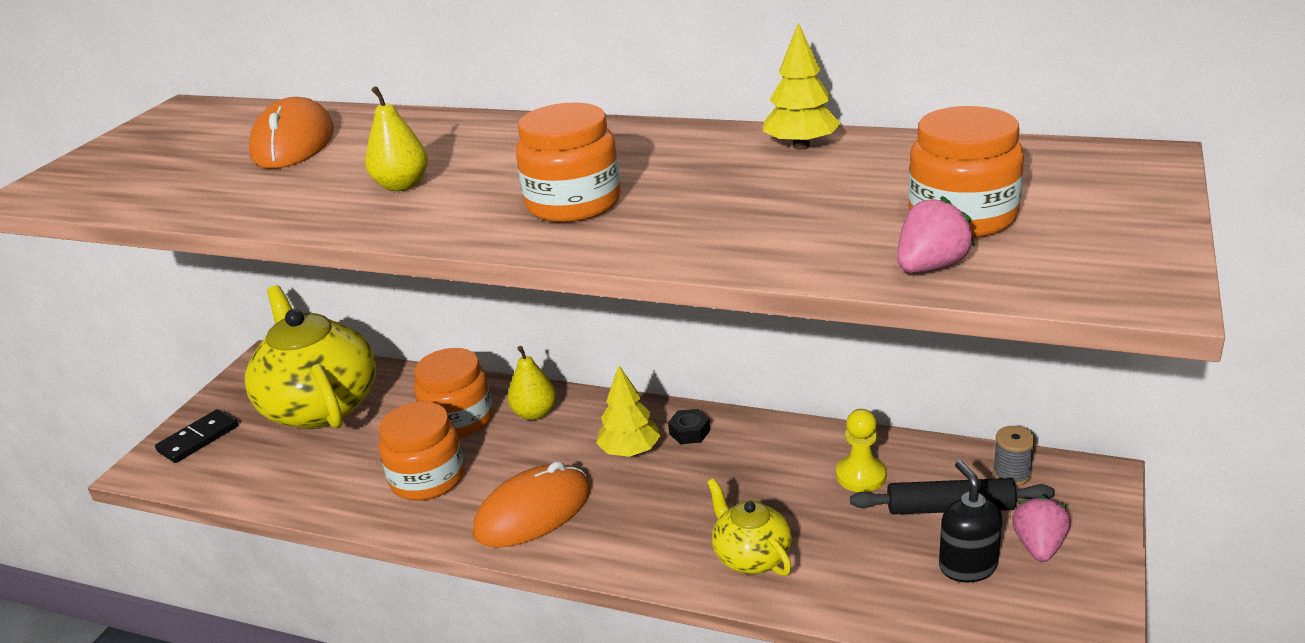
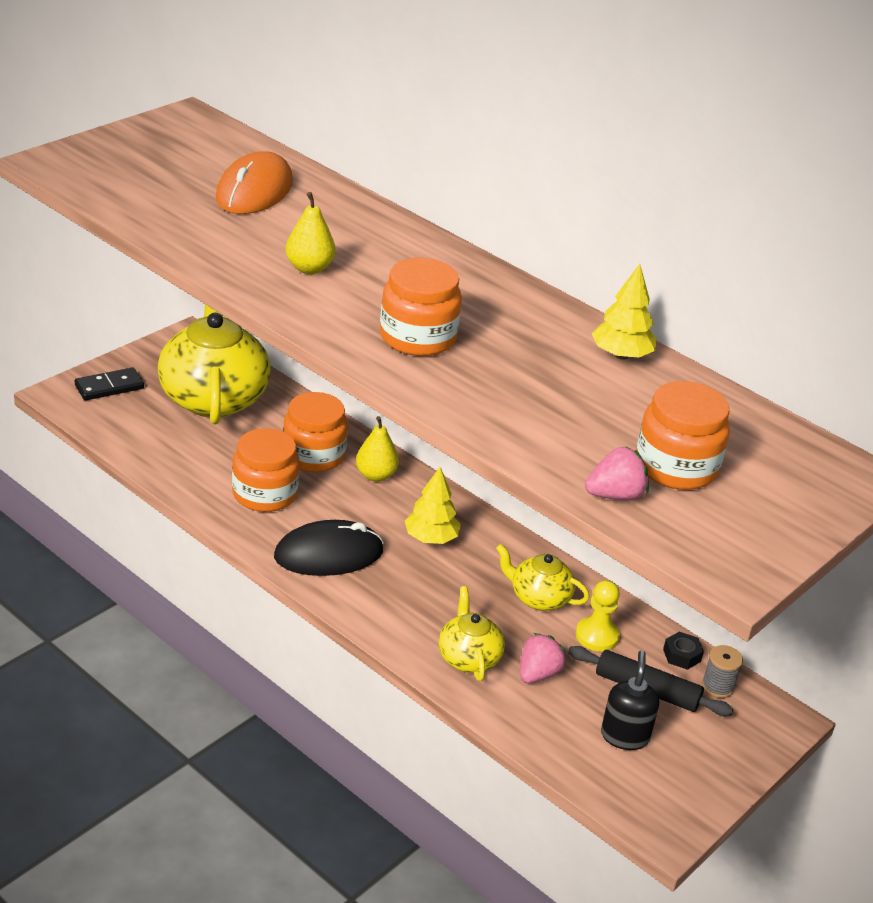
camera: 15 degrees right, 5 degrees up
orange mouse [473,461,590,548] -> black mouse [274,520,384,576]
black nut [668,409,710,444] -> black nut moved to [663,632,704,670]
pink strawberry [1012,496,1071,562] -> pink strawberry moved to [520,633,566,683]
none -> yellow teapot [496,544,590,611]

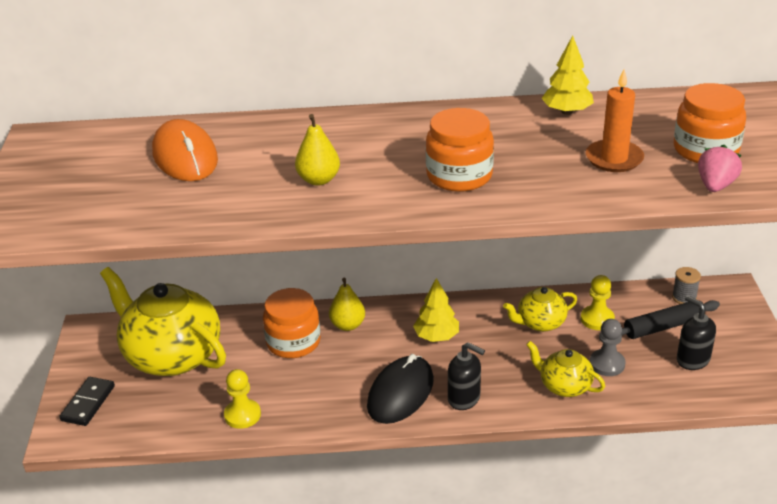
camera: 40 degrees left, 0 degrees up
orange jar [232,428,300,512] -> none
pink strawberry [520,633,566,683] -> grey pawn [590,319,626,376]
black nut [663,632,704,670] -> none
none -> yellow pawn [224,369,261,429]
none -> black soap dispenser [448,342,485,410]
none -> orange candle [586,70,644,172]

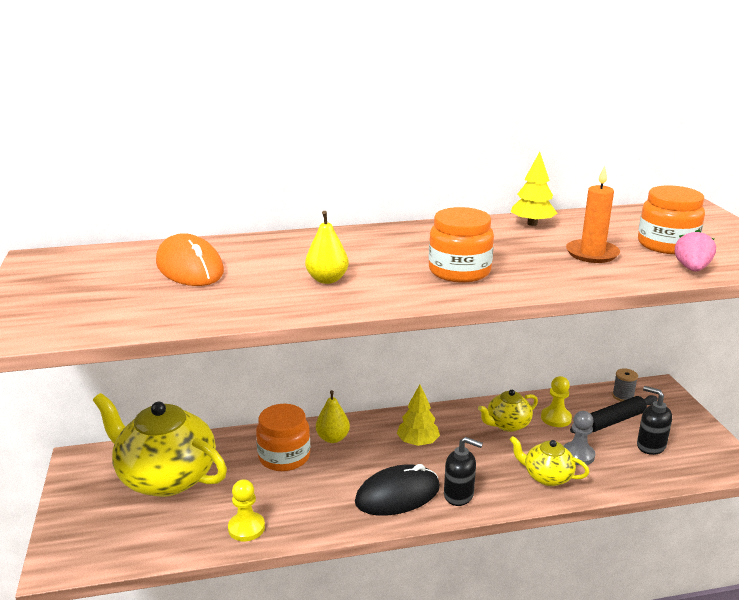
camera: 10 degrees left, 10 degrees down
black domino [59,377,115,426] -> none
black mouse [367,354,434,424] -> black mouse turned 45 degrees clockwise [355,464,440,516]

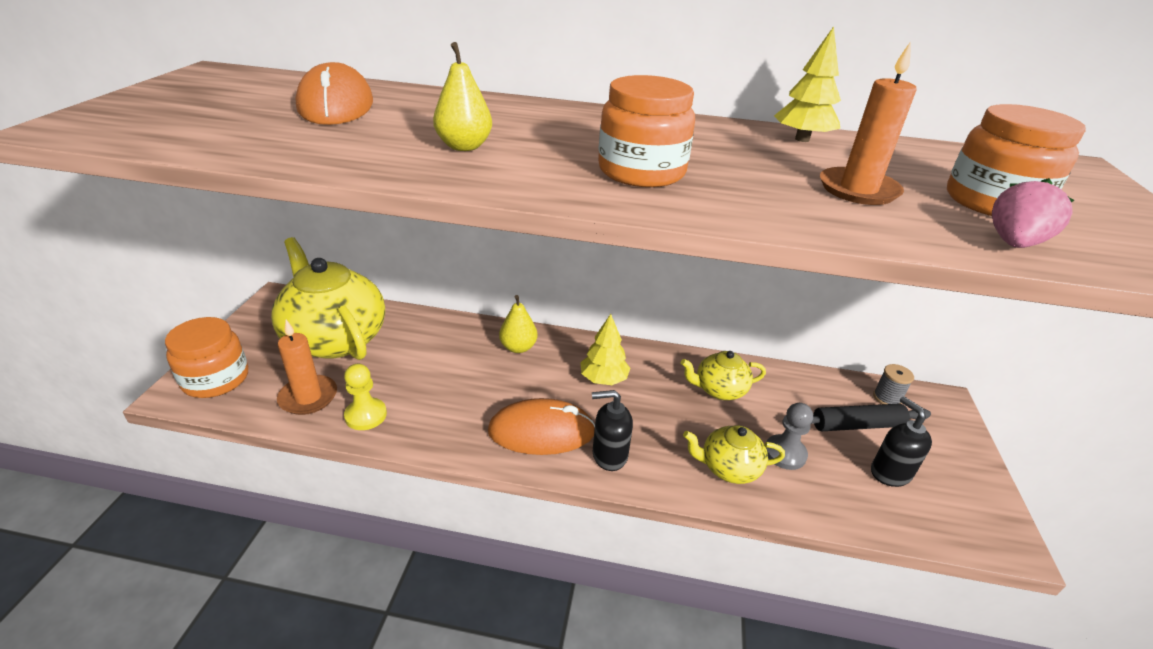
camera: 20 degrees right, 10 degrees up
orange jar [256,404,310,471] -> orange jar moved to [165,317,248,398]
black mouse [355,464,440,516] -> orange mouse [488,398,595,455]
black soap dispenser [444,437,483,506] -> black soap dispenser turned 135 degrees clockwise [592,390,633,471]
yellow teapot [509,436,589,486] -> yellow teapot turned 45 degrees counterclockwise [683,425,785,484]
yellow pawn [541,376,572,427] -> none
none -> orange candle [277,320,337,415]

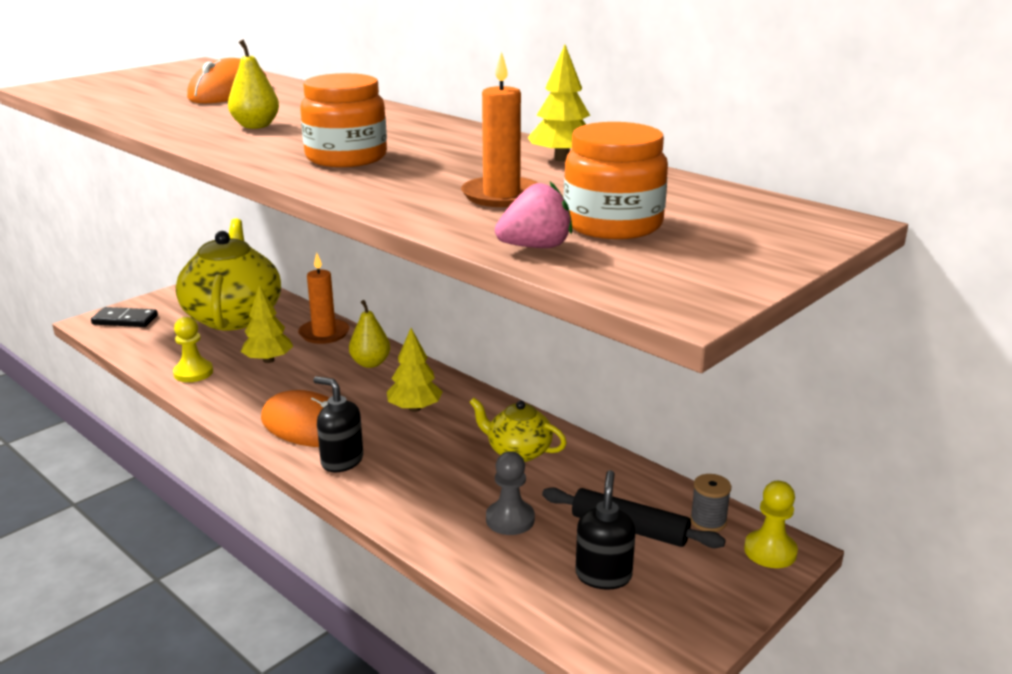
camera: 35 degrees right, 10 degrees down
orange jar [165,317,248,398] -> black domino [91,307,158,327]
orange candle [277,320,337,415] -> orange candle moved to [298,253,349,344]
yellow teapot [683,425,785,484] -> none
none -> yellow tree [241,285,293,363]
none -> yellow pawn [744,481,798,568]

